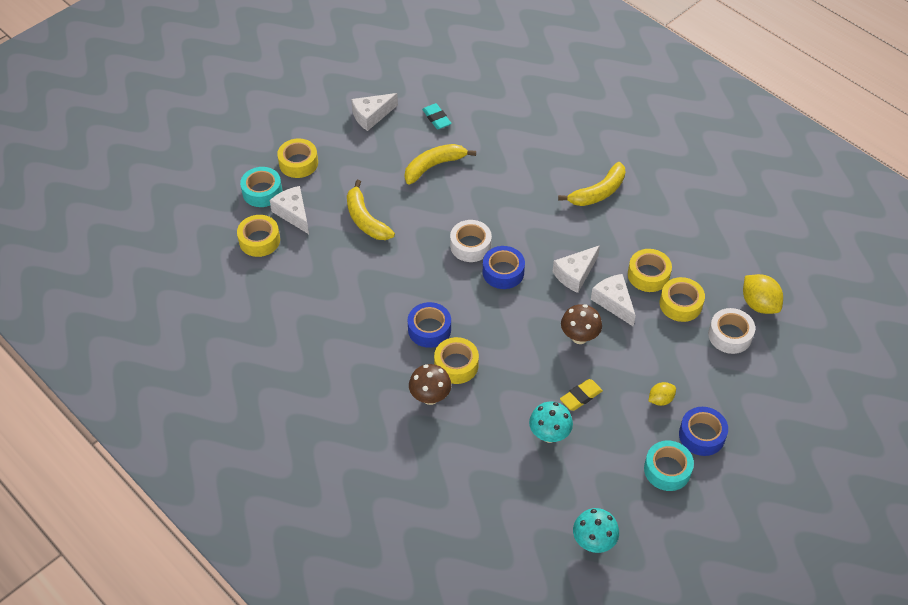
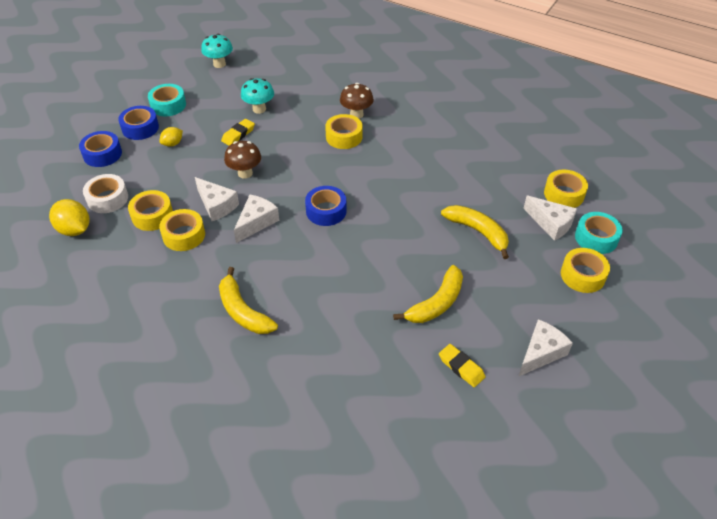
camera: 165 degrees right, 5 degrees down
blue tape [408,302,451,348] -> blue tape moved to [79,131,122,167]
turquoise eraser [422,103,452,130] -> yellow eraser [439,344,485,387]
white tape [450,220,492,262] -> none
yellow banana [558,162,625,206] -> yellow banana turned 75 degrees counterclockwise [219,267,278,334]

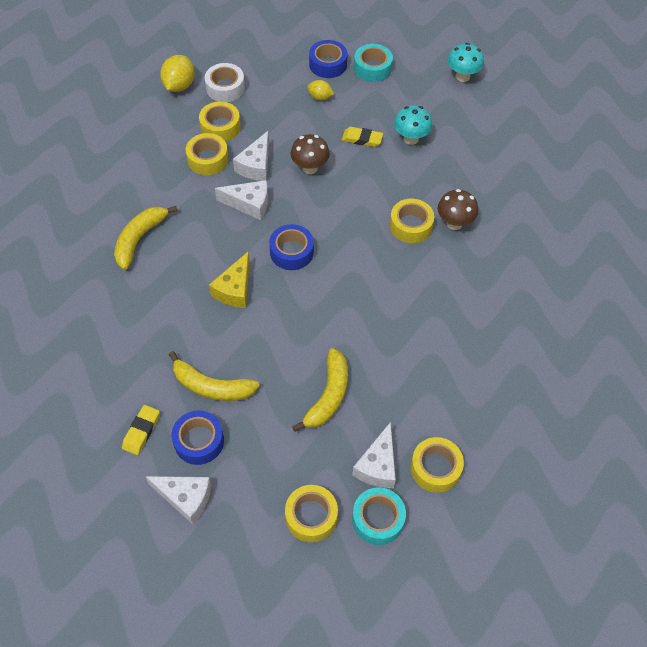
camera: 65 degrees right, 10 degrees up
blue tape [79,131,122,167] -> blue tape moved to [172,410,224,465]
none -> yellow cheese [209,251,250,308]

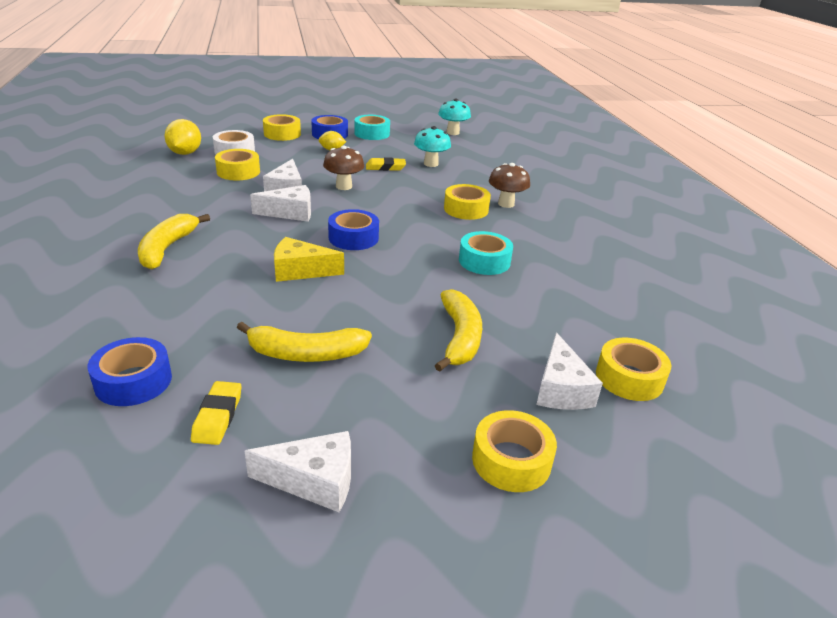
camera: 20 degrees left, 25 degrees down
blue tape [172,410,224,465] -> blue tape moved to [88,337,172,406]
yellow tape [186,133,228,175] -> yellow tape moved to [263,114,301,141]
yellow cheese [209,251,250,308] -> yellow cheese turned 90 degrees clockwise [274,237,344,282]
turquoise tape [352,487,406,545] -> turquoise tape moved to [459,231,513,275]

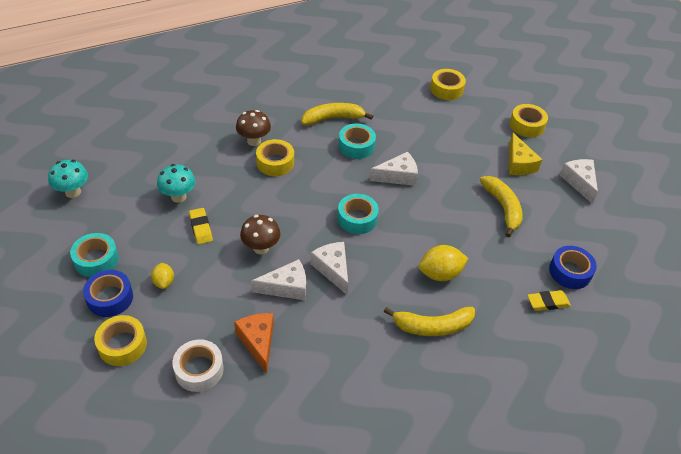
camera: 105 degrees left, 15 degrees up
yellow lemon [164,119,201,155] -> yellow lemon moved to [419,245,468,281]
yellow eraser [191,381,241,445] -> yellow eraser moved to [527,290,571,311]
yellow tape [215,149,260,180] -> orange cheese [234,313,274,374]
yellow cheese [274,237,344,282] -> yellow cheese moved to [509,133,543,175]
blue tape [328,209,379,250] -> turquoise tape [338,194,379,234]
yellow banana [435,289,482,372] -> yellow banana moved to [301,103,373,125]
white cheese [536,332,603,410] -> white cheese moved to [369,152,418,186]

